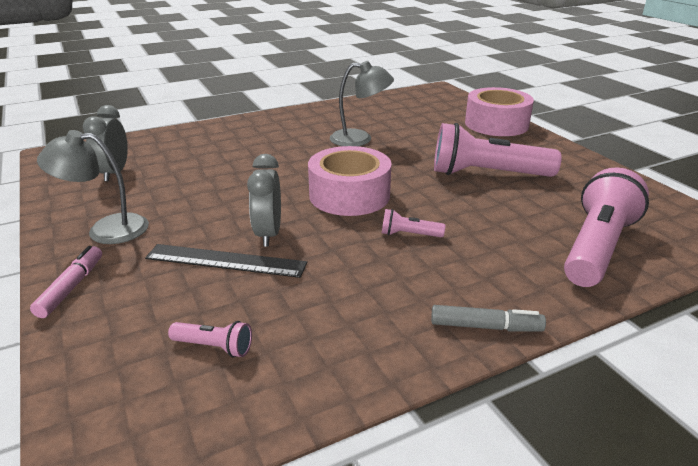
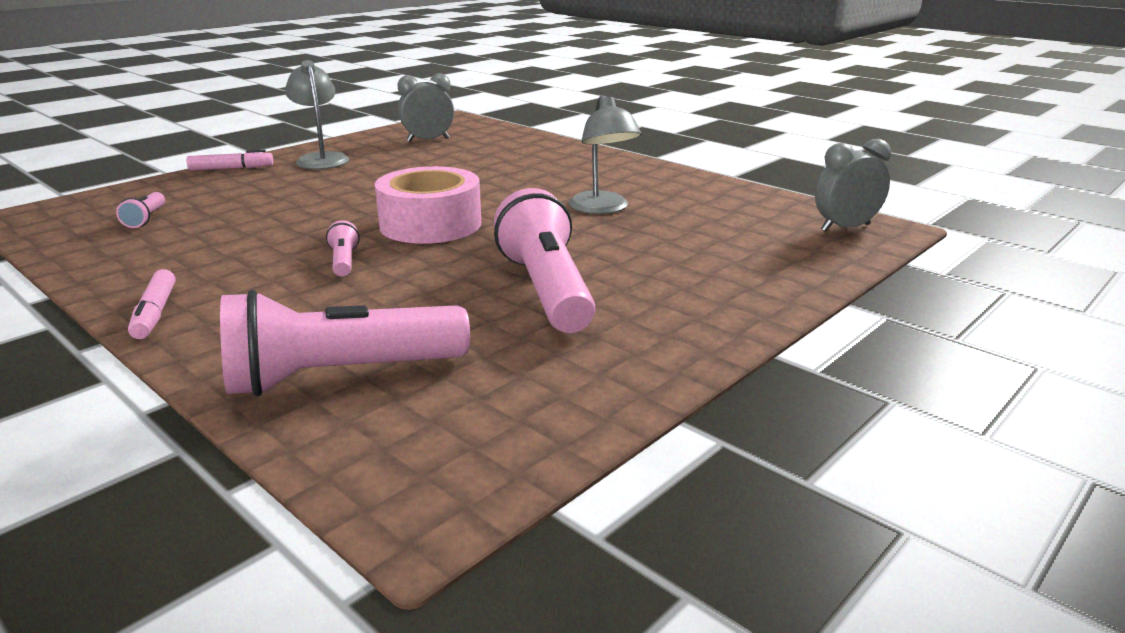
camera: 70 degrees right, 5 degrees down
black ruler [145,244,307,278] -> none
grey clock [247,154,281,247] -> grey clock moved to [815,139,891,232]
grey marker [431,305,546,332] -> pink marker [128,269,175,339]
pink tape [465,87,534,136] -> none
pink flashlight [564,167,649,287] -> pink flashlight turned 150 degrees clockwise [220,290,470,396]

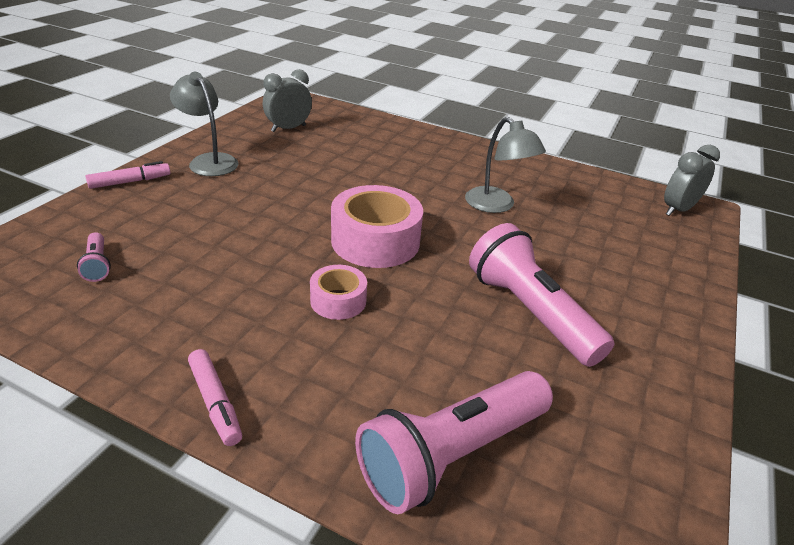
camera: 20 degrees left, 10 degrees up
pink flashlight [326,220,360,277] -> pink tape [310,265,367,320]

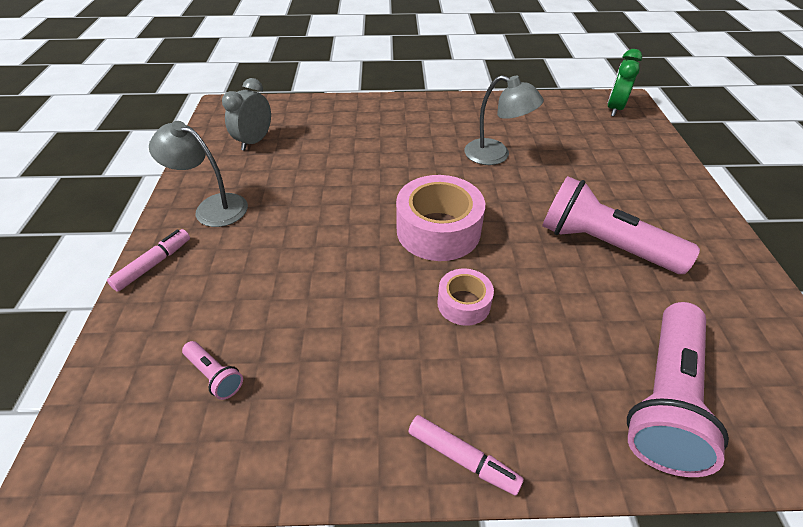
camera: 25 degrees left, 10 degrees up
grey clock [664,145,720,216] -> green clock [608,49,642,117]

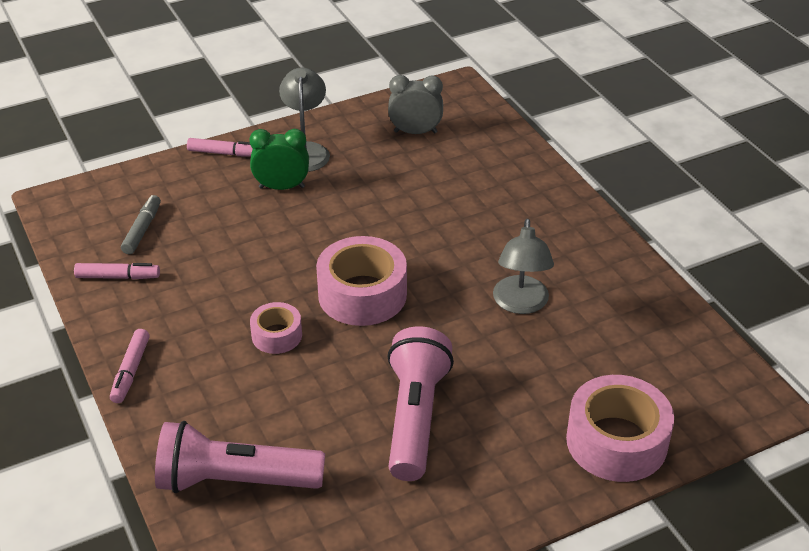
camera: 65 degrees right, 5 degrees down
pink flashlight [182,341,243,400] -> grey marker [121,195,161,254]
green clock [608,49,642,117] -> green clock moved to [249,129,309,190]
none -> pink marker [74,263,160,280]
none -> pink tape [566,375,674,482]

